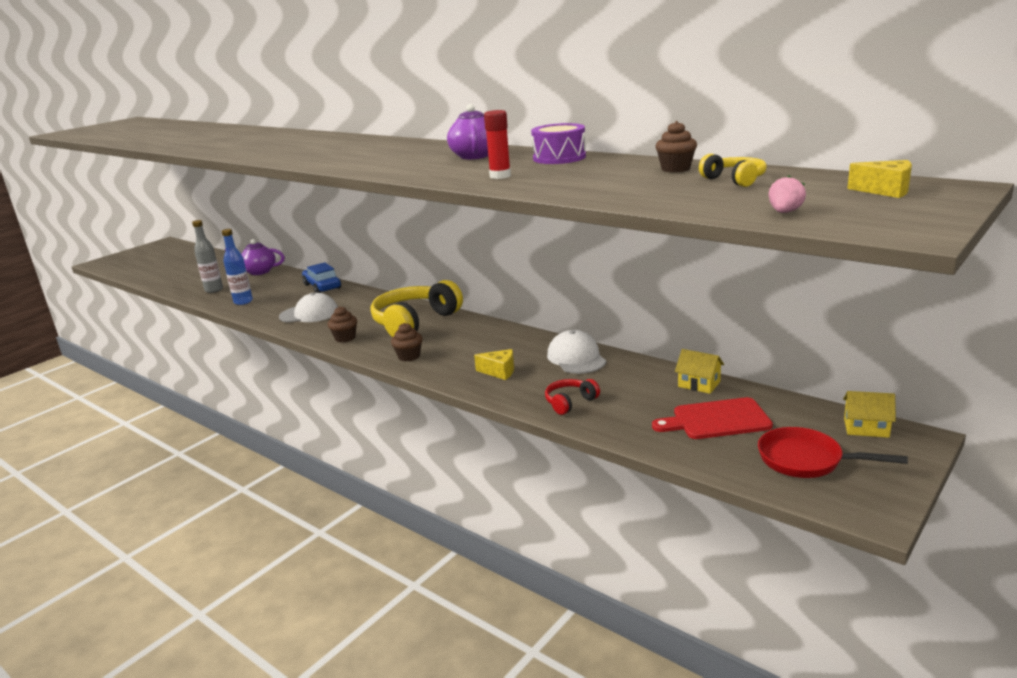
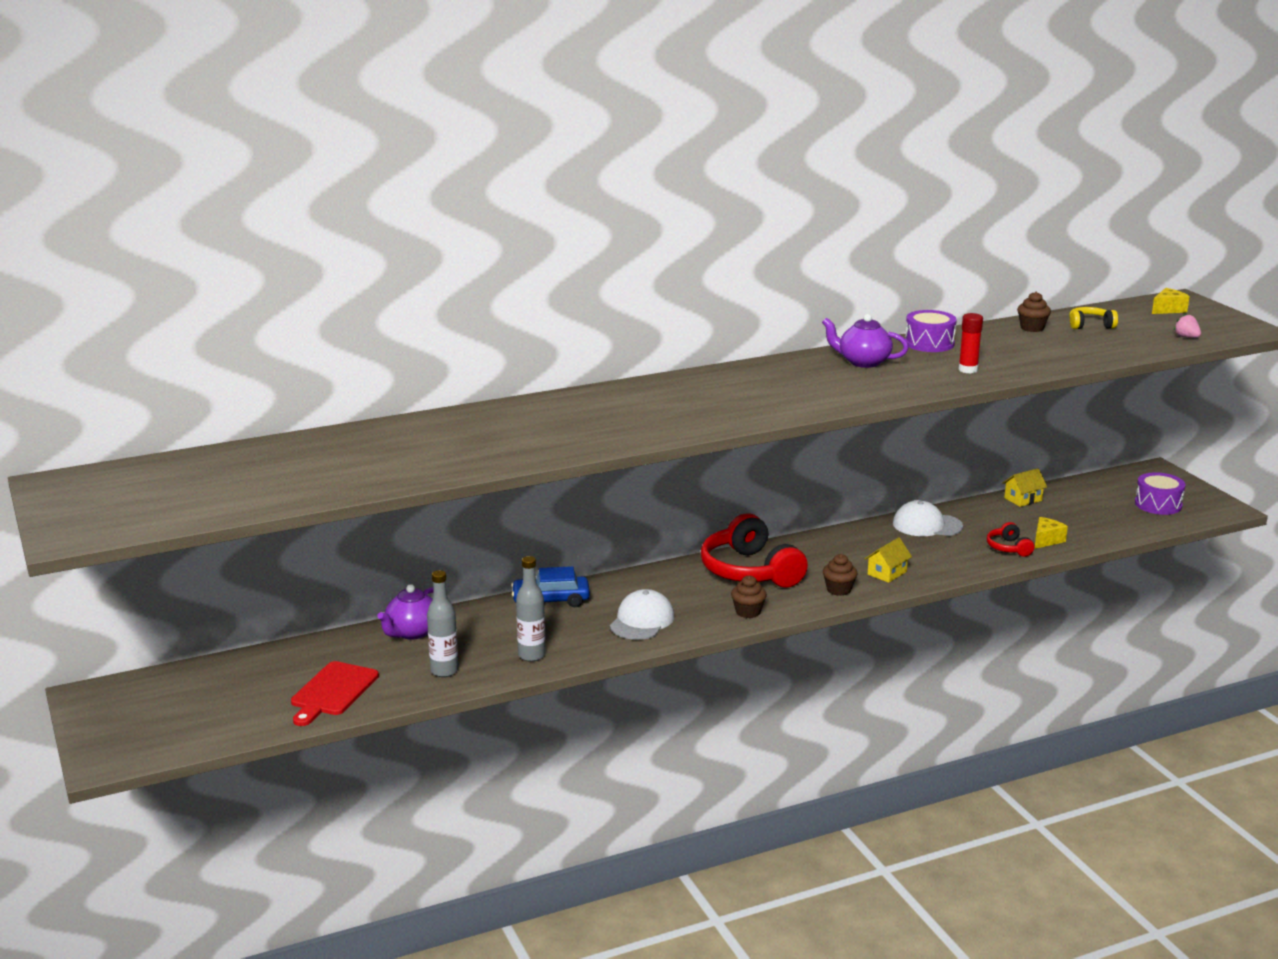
camera: 65 degrees left, 0 degrees up
blue bottle [222,229,253,305] -> grey bottle [516,556,546,662]
yellow headphones [370,280,463,337] -> red headphones [701,513,808,588]
yellow cheese [474,349,514,380] -> yellow cheese moved to [1035,517,1068,549]
red cutting board [652,397,773,439] -> red cutting board moved to [291,661,379,726]
red pan [758,427,908,478] -> purple drum [1135,472,1186,515]
yellow house [843,391,896,438] -> yellow house moved to [864,537,912,583]

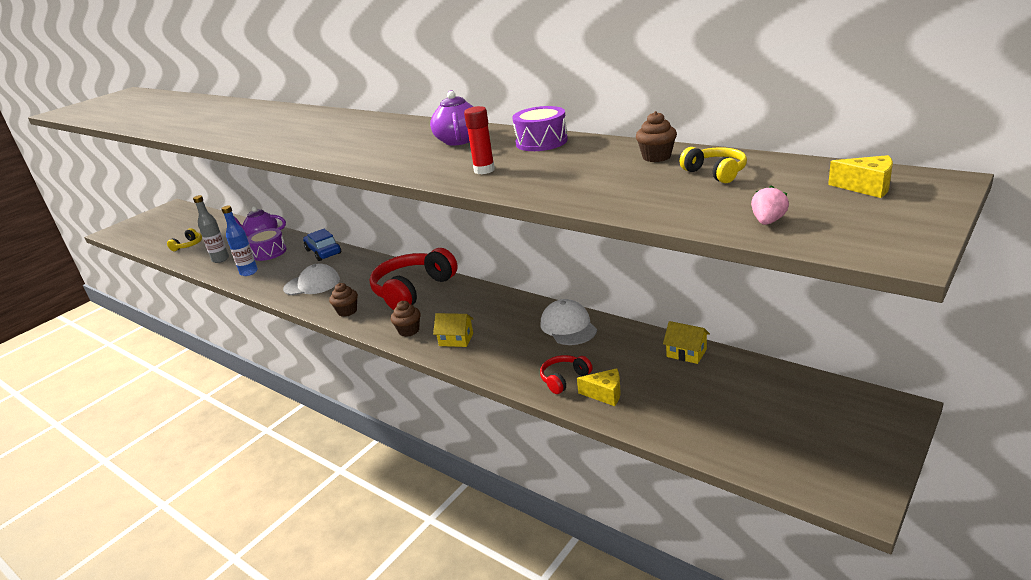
camera: 65 degrees right, 5 degrees up
red cutting board [291,661,379,726] -> yellow headphones [167,228,202,251]
grey bottle [516,556,546,662] -> blue bottle [221,205,258,276]
purple drum [1135,472,1186,515] -> purple drum moved to [247,228,287,261]

